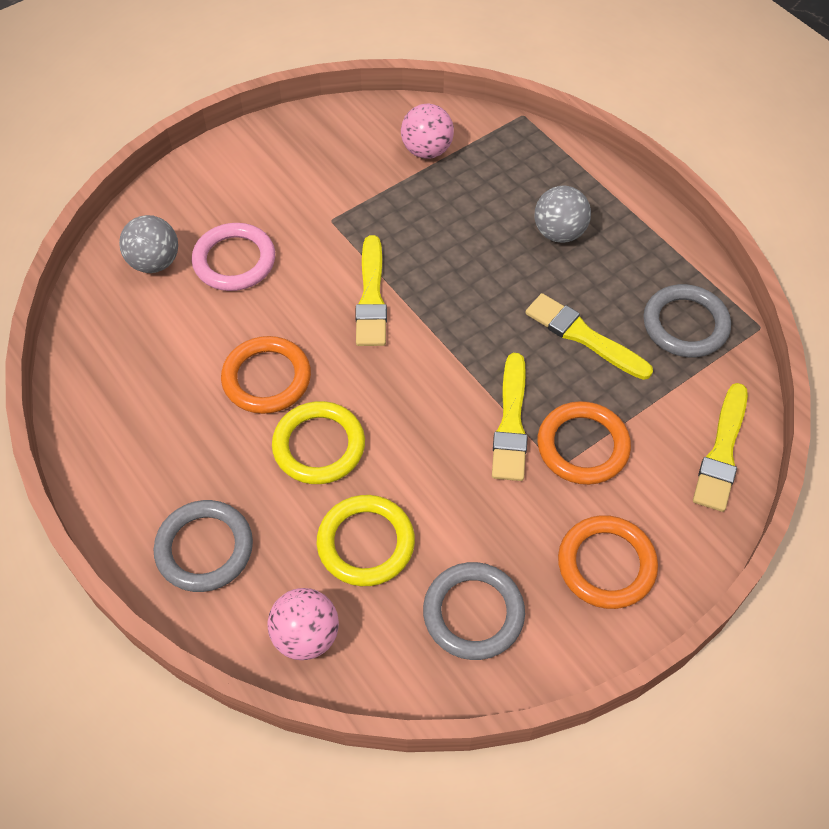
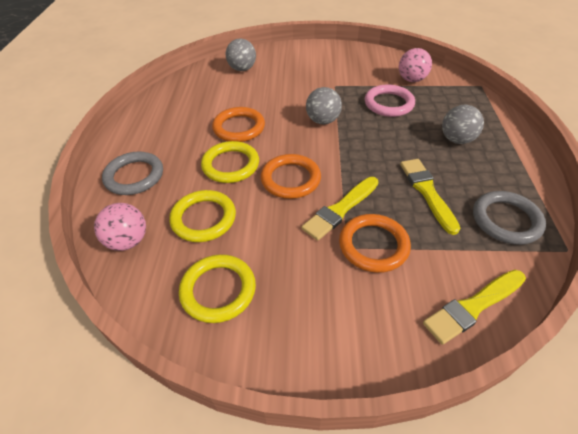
camera: 40 degrees right, 10 degrees down
pink ring [192,223,275,291] -> pink ring moved to [365,84,415,117]
yellow brush [355,235,387,346] -> grey ball [306,87,342,124]
grey ring [423,562,525,660] -> yellow ring [179,254,256,323]
orange ring [558,515,658,609] -> orange ring moved to [261,154,321,199]

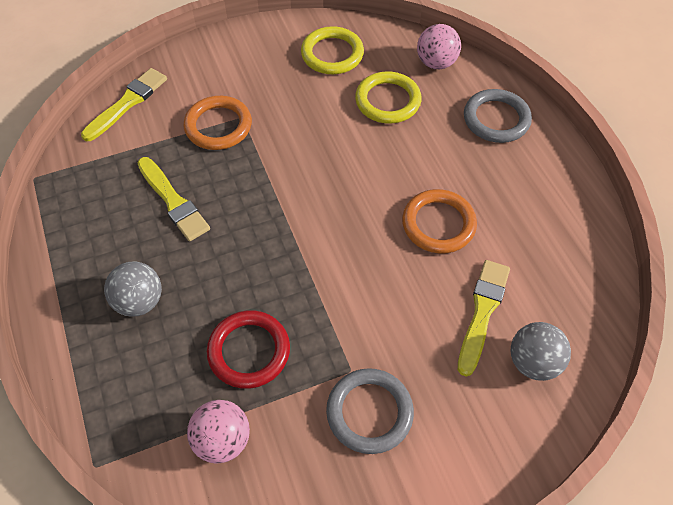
camera: 155 degrees right, 10 degrees up
yellow ring [201,141,259,183] -> none
orange ring [261,154,321,199] -> none
yellow brush [302,177,379,241] -> yellow brush moved to [458,260,510,377]
grey ball [306,87,342,124] -> none
pink ring [365,84,415,117] -> red ring [207,310,290,389]
grey ring [473,191,546,245] -> grey ring moved to [326,368,414,454]

